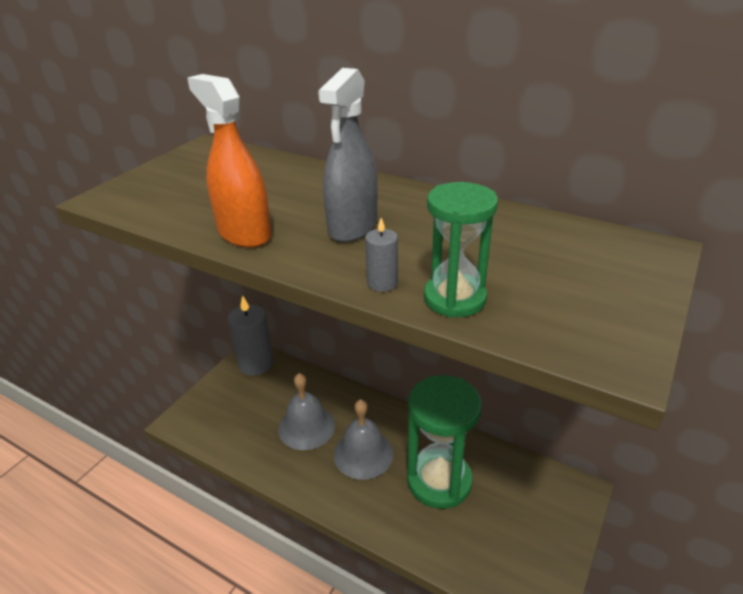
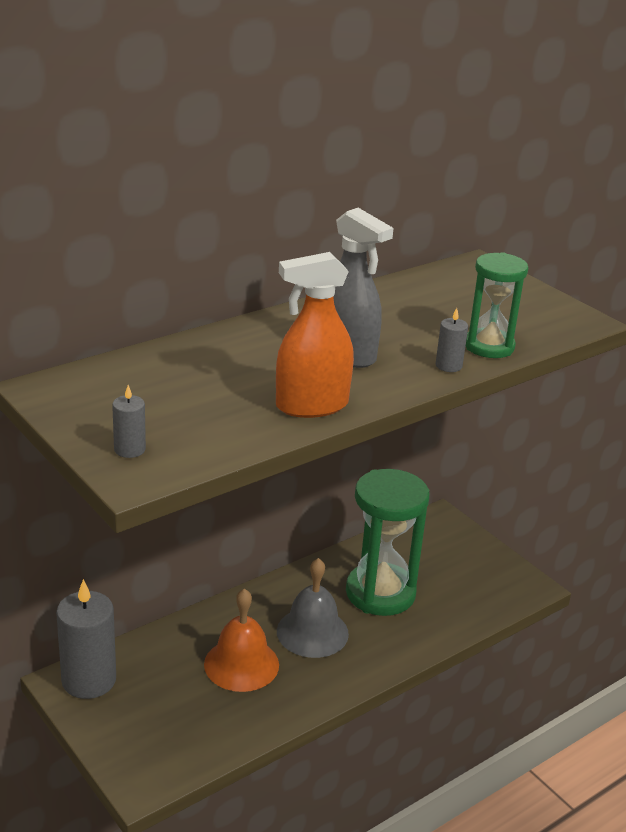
camera: 70 degrees left, 5 degrees down
grey bell [278,373,335,450] -> orange bell [204,588,279,692]
none -> grey candle [112,385,146,458]

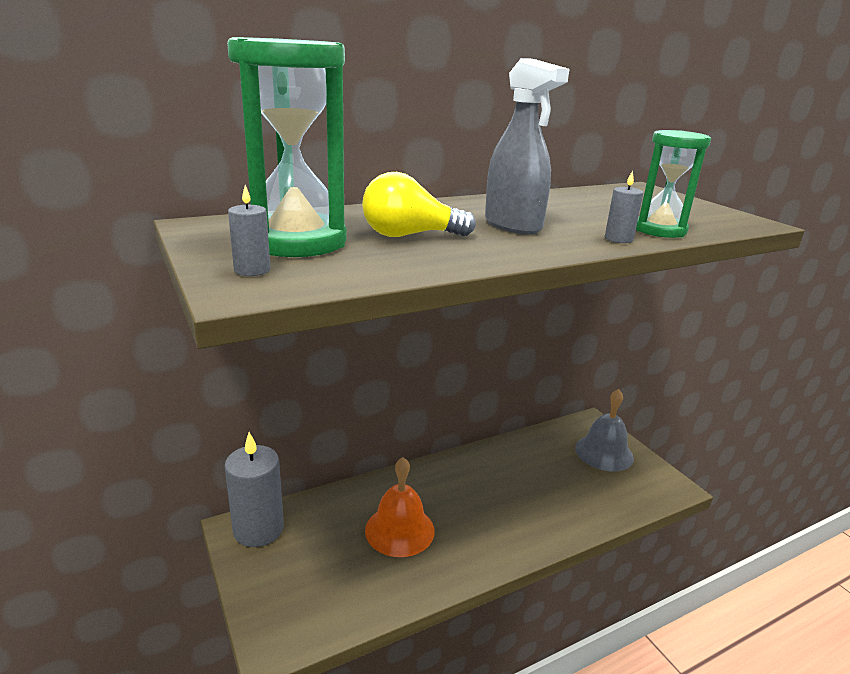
camera: 10 degrees right, 5 degrees down
orange spray bottle [276,252,354,418] -> none
grey bell [277,558,349,658] -> grey bell moved to [575,389,634,472]
green hourglass [346,469,429,616] -> green hourglass moved to [227,37,347,257]
none -> yellow light bulb [362,172,476,237]

